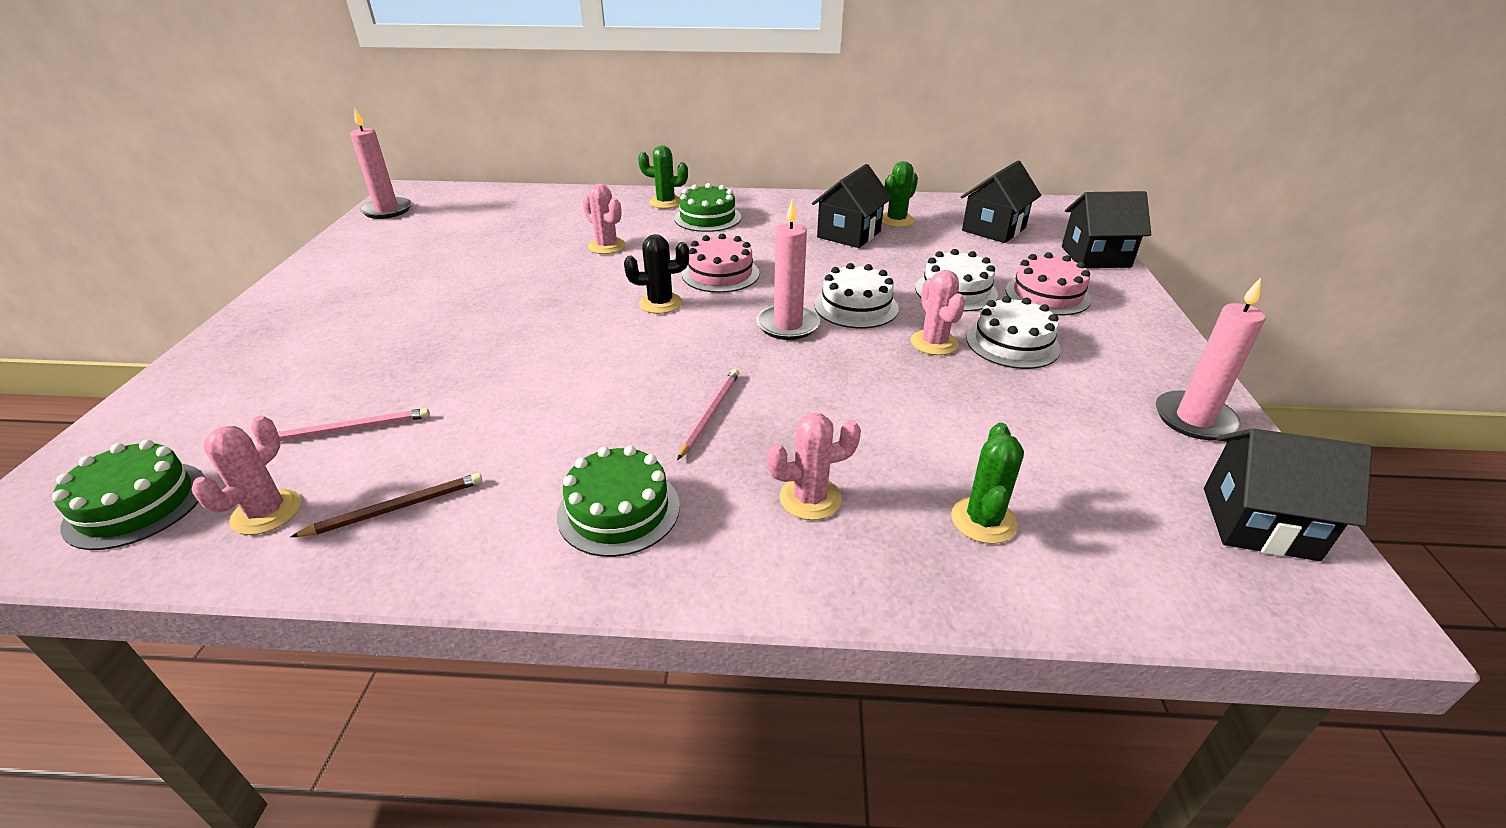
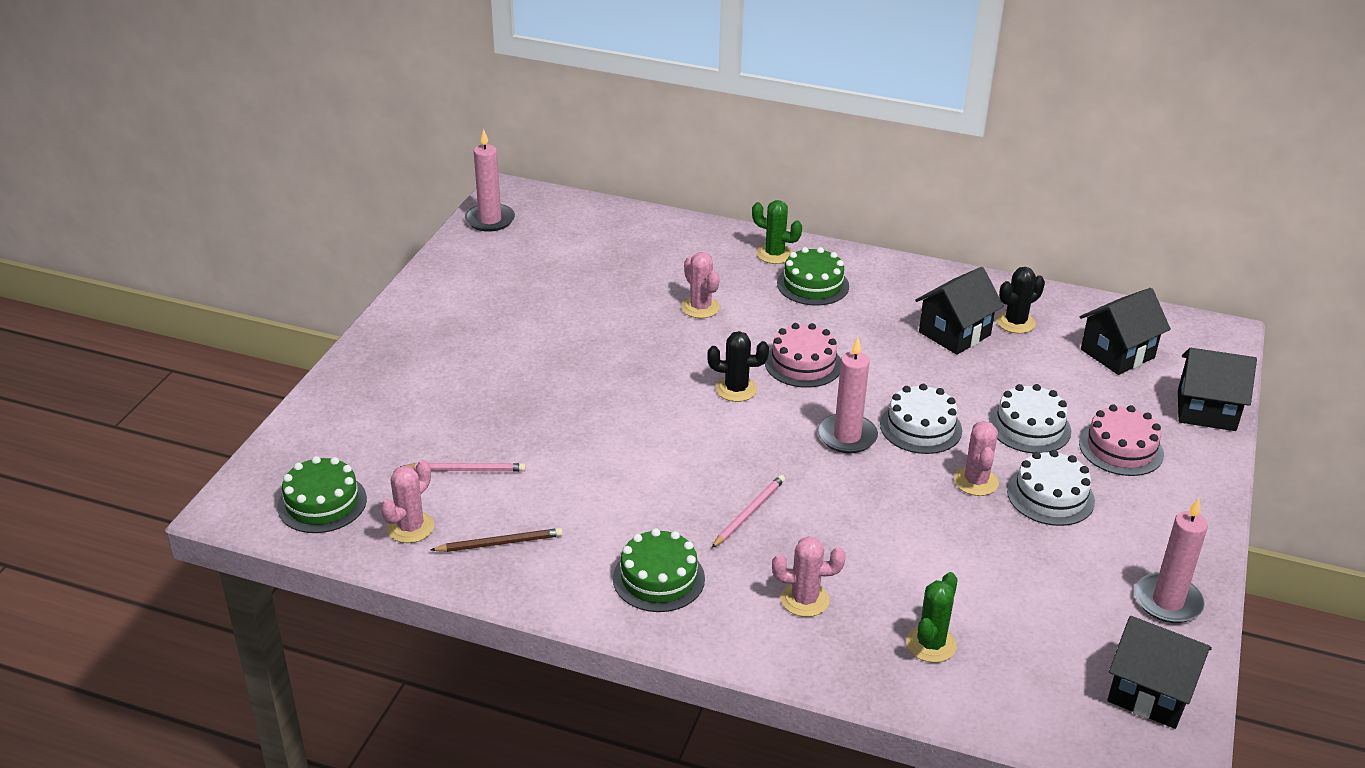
camera: 15 degrees right, 0 degrees up
green cactus [882,161,918,227] -> black cactus [996,267,1045,334]

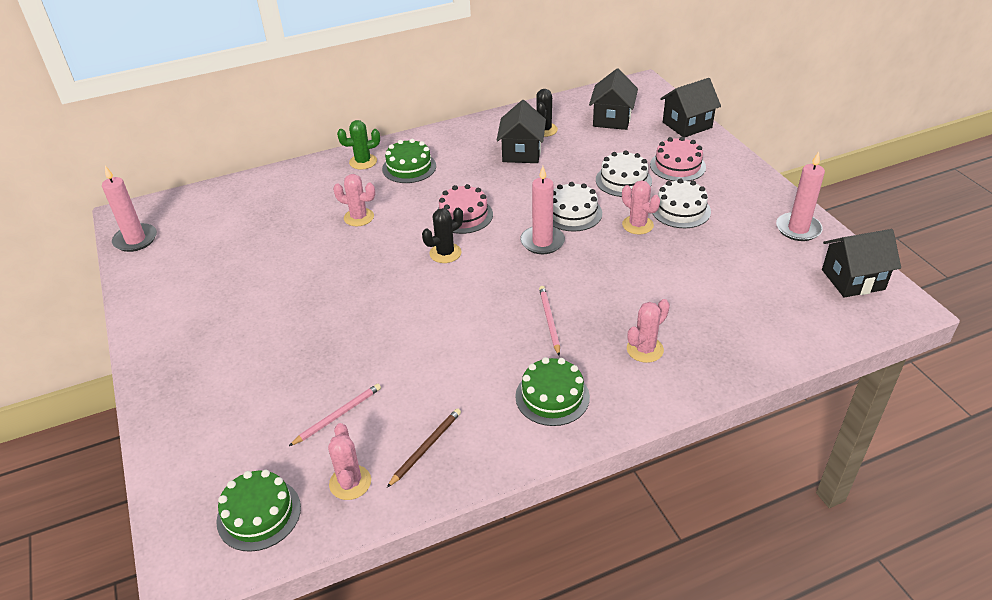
camera: 40 degrees left, 5 degrees up
green cactus [906,572,958,663] -> none

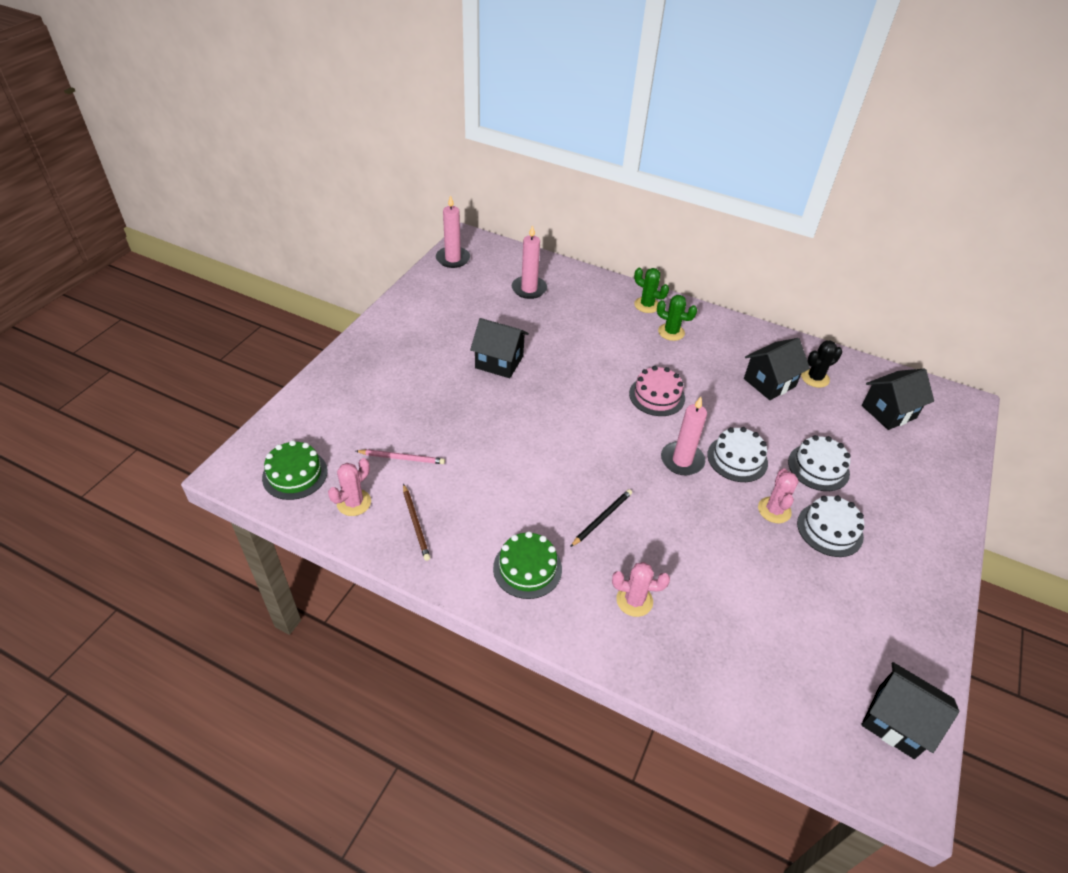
camera: 45 degrees right, 5 degrees up
pink cactus [333,174,375,226] -> none
green cake [382,139,436,183] -> green cactus [657,295,697,341]
brown pencil [387,408,461,488] -> brown pencil turned 75 degrees clockwise [403,484,430,561]
black cactus [422,208,463,263] -> none
pink pencil [539,286,560,356] -> black pencil [570,489,632,547]
pink cake [650,137,706,181] -> none
black house [660,78,721,138] -> black house moved to [470,318,529,378]
pink candle [776,152,825,241] -> pink candle moved to [511,225,547,299]

